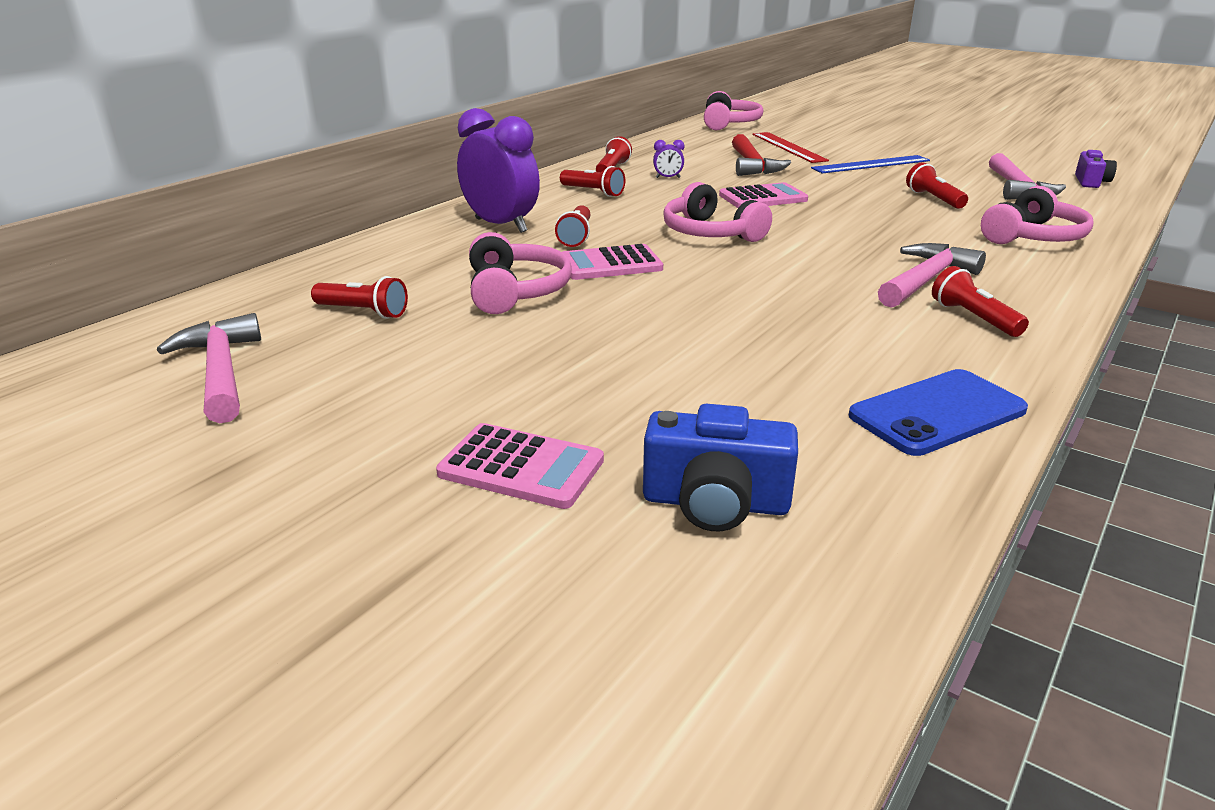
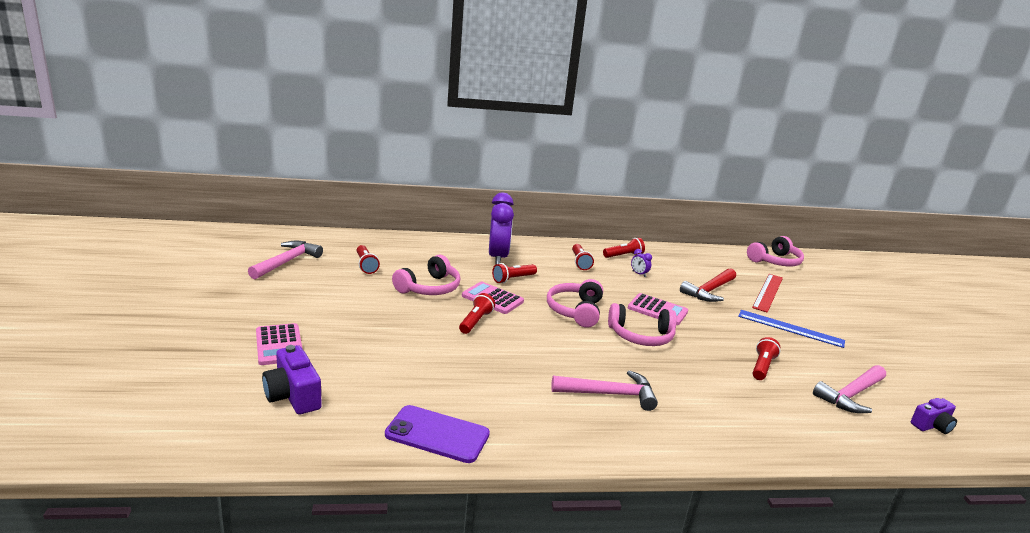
camera: 45 degrees right, 5 degrees down
blue camera [643,404,798,531] -> purple camera [262,345,322,414]
blue phone [849,369,1028,456] -> purple phone [385,405,490,463]
red flashlight [932,266,1029,337] -> red flashlight moved to [459,293,495,334]
pink headphones [981,186,1094,244] -> pink headphones moved to [608,303,677,346]

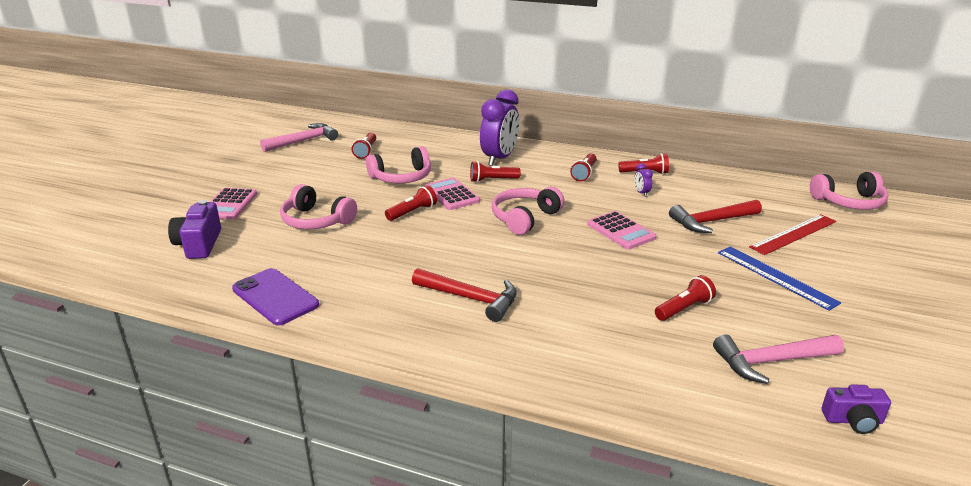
camera: 30 degrees right, 5 degrees up
pink hammer [551,370,658,411] -> red hammer [412,268,517,322]
pink headphones [608,303,677,346] -> pink headphones moved to [280,184,357,229]

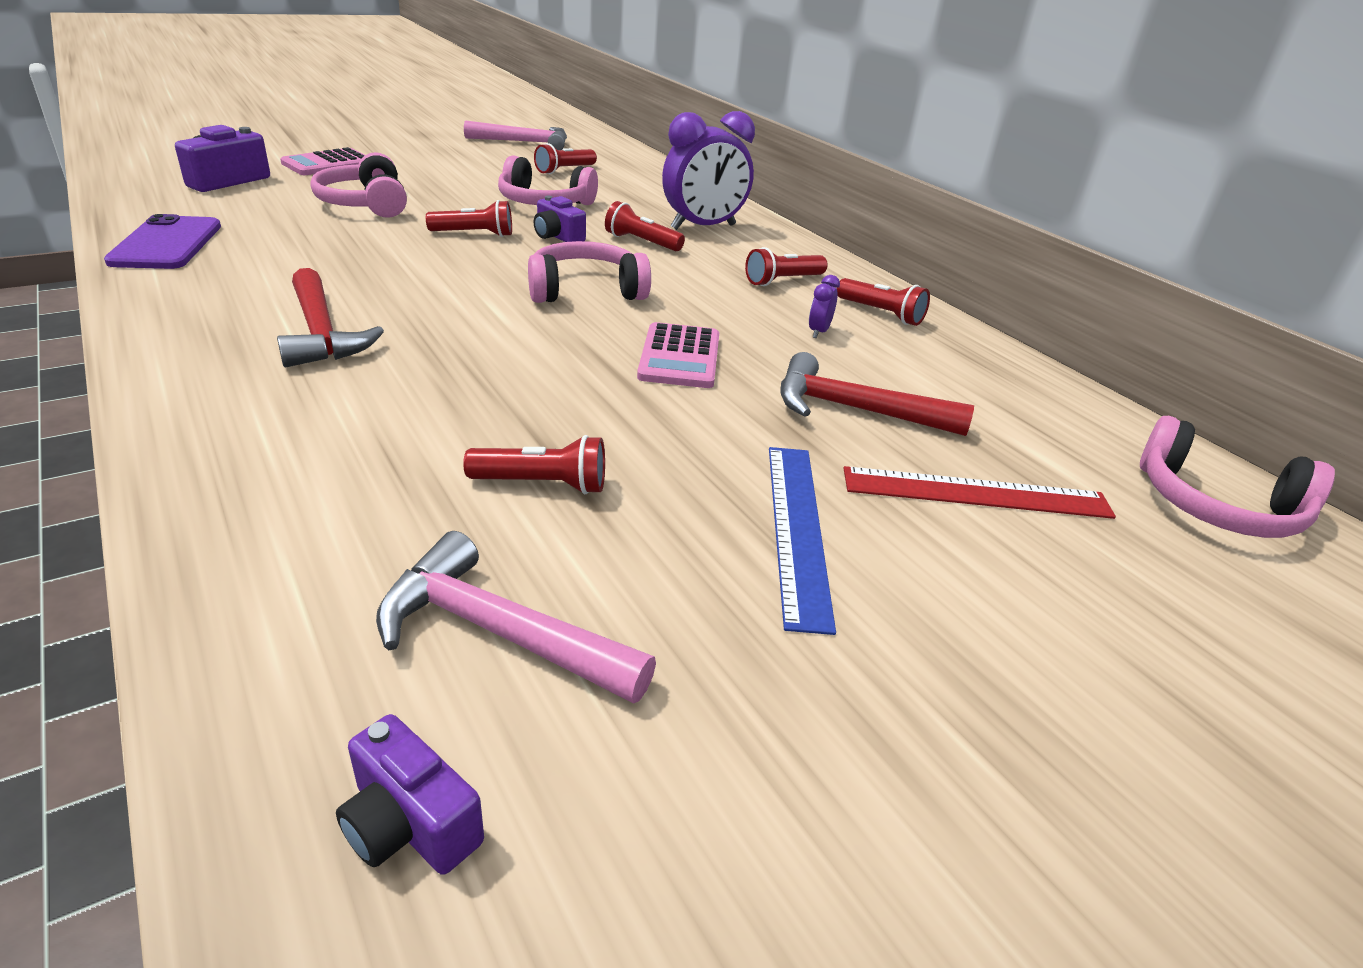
camera: 35 degrees right, 5 degrees up
pink calculator [424,178,480,210] -> purple camera [534,196,586,242]

